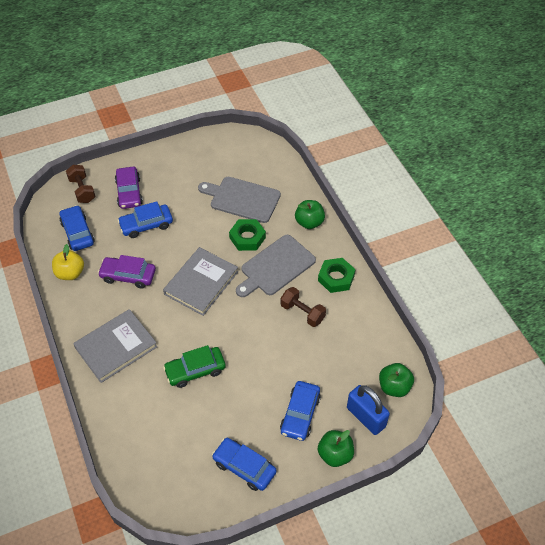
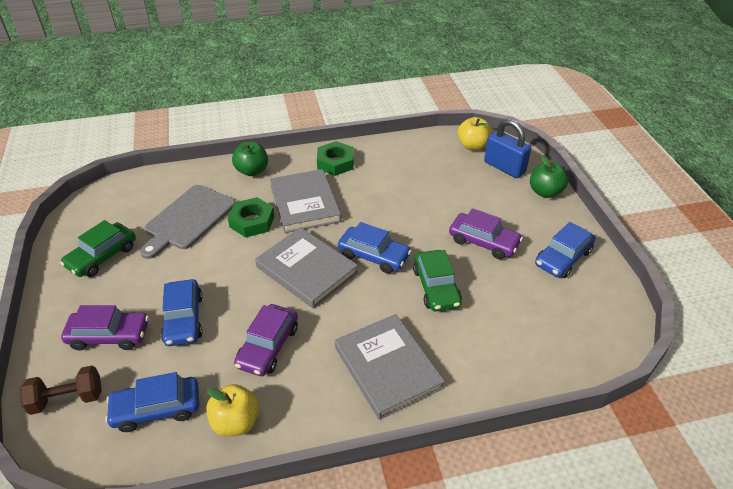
camera: 80 degrees left, 10 degrees down
grey cutting board [236,235,316,297] -> grey book [270,169,342,233]
blue car [280,381,321,441] -> blue car moved to [338,222,411,274]
brown dumbbell [281,287,326,327] -> none
blue padlock [347,385,390,435] -> blue padlock turned 75 degrees clockwise [484,119,531,178]
green apple [379,363,414,397] -> yellow apple [458,117,492,151]
none -> green car [60,220,136,277]
none -> purple car [449,208,523,259]

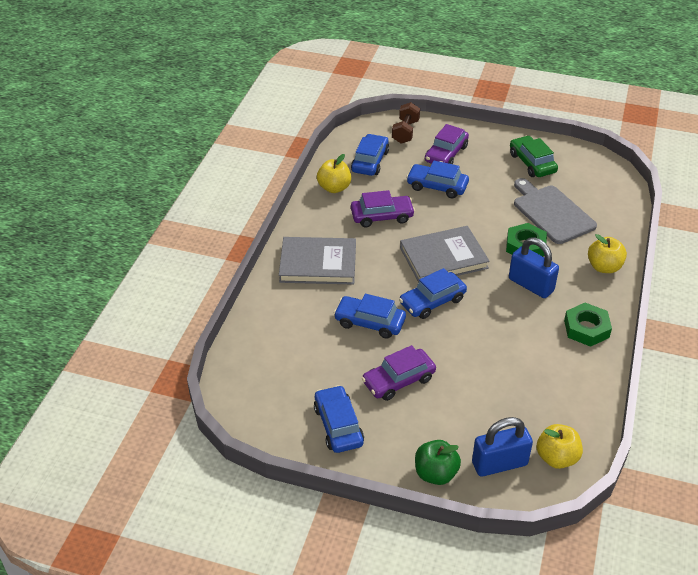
camera: 120 degrees right, 0 degrees up
green apple [232,141,268,176] -> yellow apple [588,234,627,273]
purple car [234,304,298,376] -> purple car turned 120 degrees clockwise [351,190,415,227]
grey book [270,169,342,233] -> blue padlock [509,237,559,298]
green car [413,250,462,311] -> blue car [334,294,406,339]

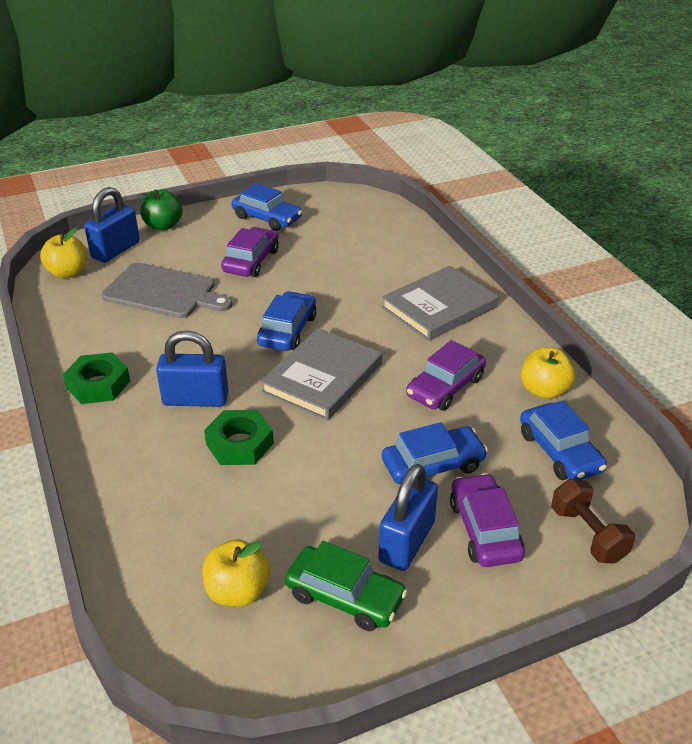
camera: 140 degrees right, 5 degrees down
blue car [334,294,406,339] -> none
grey cutting board [514,178,597,244] -> grey cutting board moved to [102,262,233,318]
yellow apple [588,234,627,273] -> yellow apple moved to [202,539,270,607]
none -> blue padlock [379,464,438,571]

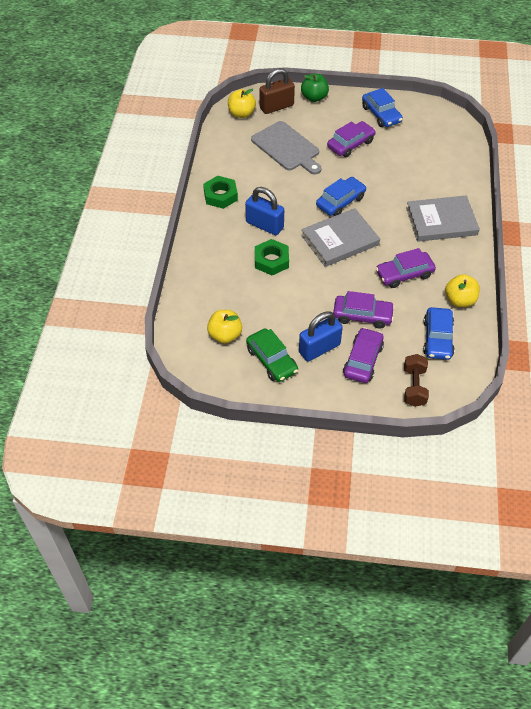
camera: 30 degrees right, 15 degrees up
blue padlock [84,187,140,263] -> brown padlock [259,68,295,114]
blue car [382,422,488,484] -> purple car [333,291,395,329]

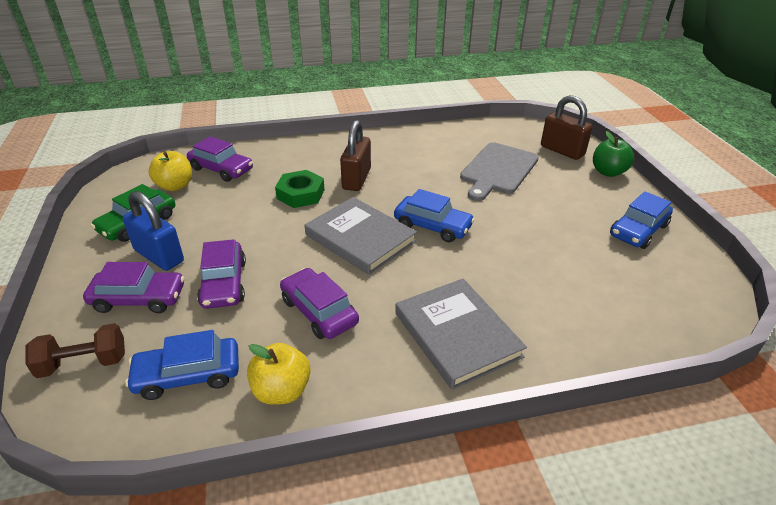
camera: 70 degrees right, 15 degrees down
green nut [203,176,238,209] -> none
yellow apple [228,89,256,118] -> none
blue padlock [245,187,284,235] -> brown padlock [340,120,371,191]
purple car [327,121,376,157] -> purple car moved to [187,136,253,182]

